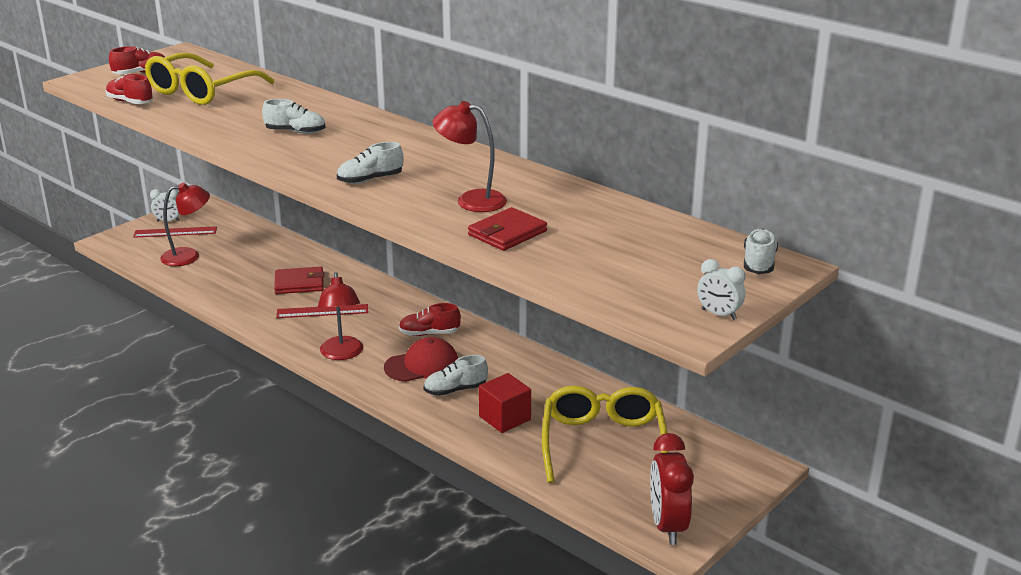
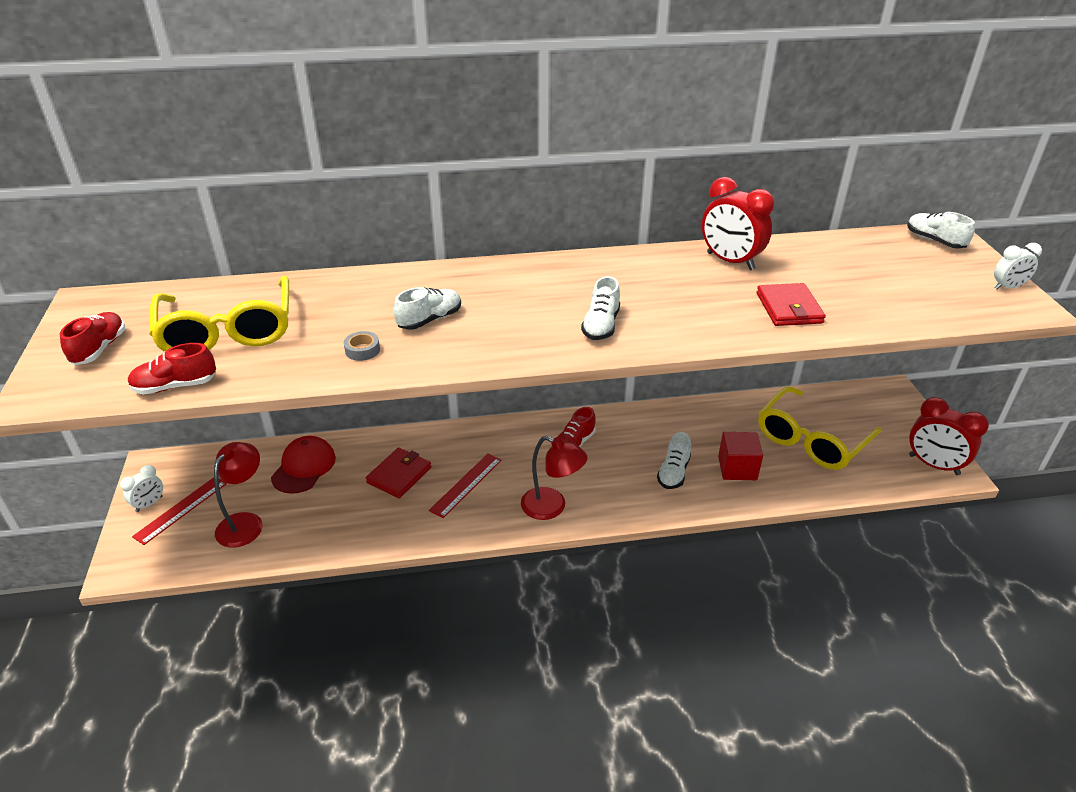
camera: 50 degrees left, 10 degrees up
red cap [384,337,458,382] -> red cap moved to [271,436,336,494]
red lamp [432,101,507,212] -> none
yellow glasses [542,386,668,483] -> yellow glasses turned 90 degrees counterclockwise [758,386,881,470]
none -> grey tape [344,331,380,361]
none -> red clock [702,177,774,270]

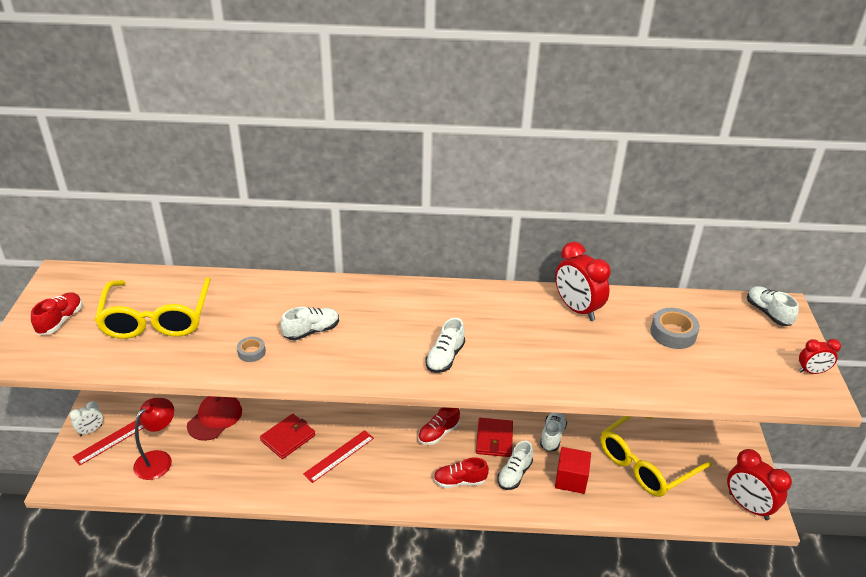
camera: 10 degrees right, 0 degrees up
red shoe [127,343,216,394] -> red shoe moved to [433,458,489,488]
red lamp [521,436,588,520] -> none
red wallet [757,283,826,326] -> red wallet moved to [476,418,513,457]
white clock [994,243,1042,289] -> red clock [799,339,841,374]
none -> white shoe [540,413,567,452]
none -> grey tape [650,308,700,349]

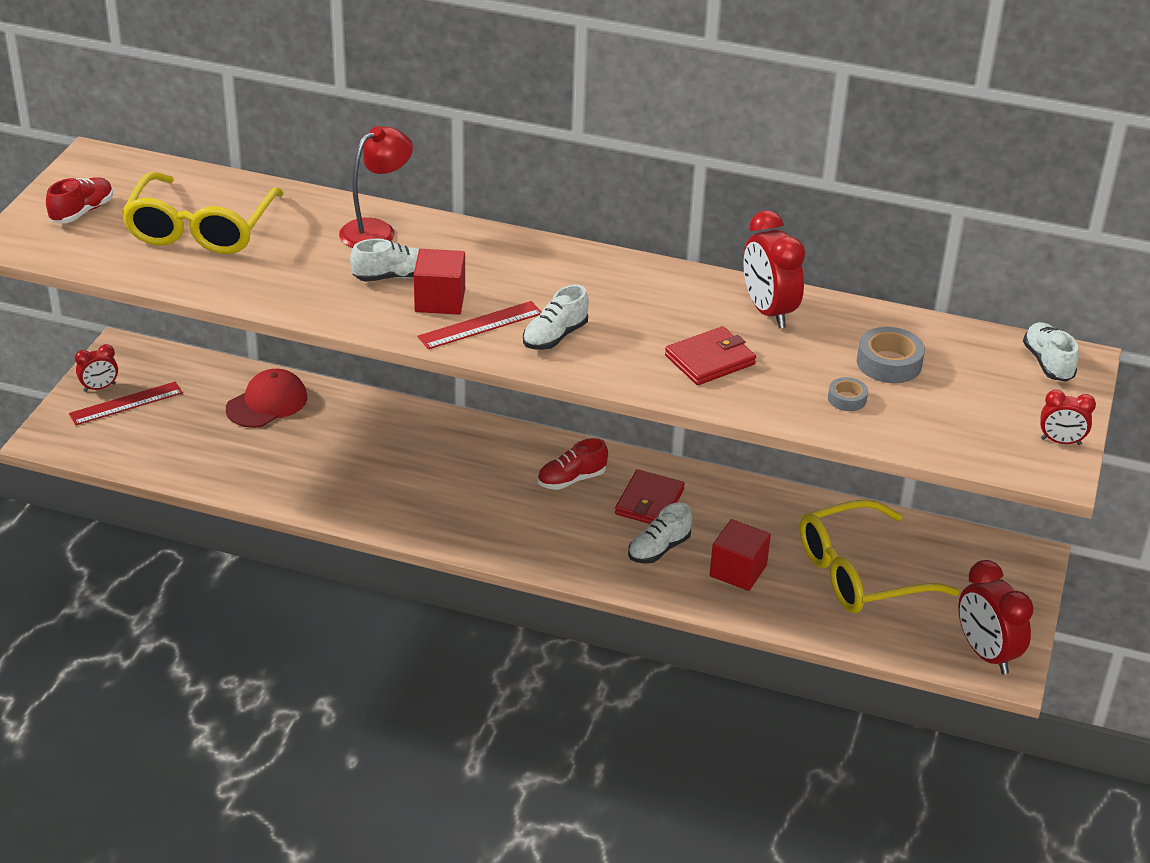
camera: 15 degrees right, 0 degrees up
white clock [69,401,103,436] -> red clock [75,344,118,392]
red lamp [133,398,174,480] -> red lamp moved to [339,126,413,248]
grey tape [237,337,266,362] -> grey tape moved to [828,377,868,411]
red wallet [260,414,315,459] -> red wallet moved to [665,326,756,385]
red ruler [303,430,374,483] -> red ruler moved to [418,301,542,349]
red shoe [433,458,489,488] -> none
white shoe [540,413,567,452] -> none
none -> red cube [414,249,465,315]

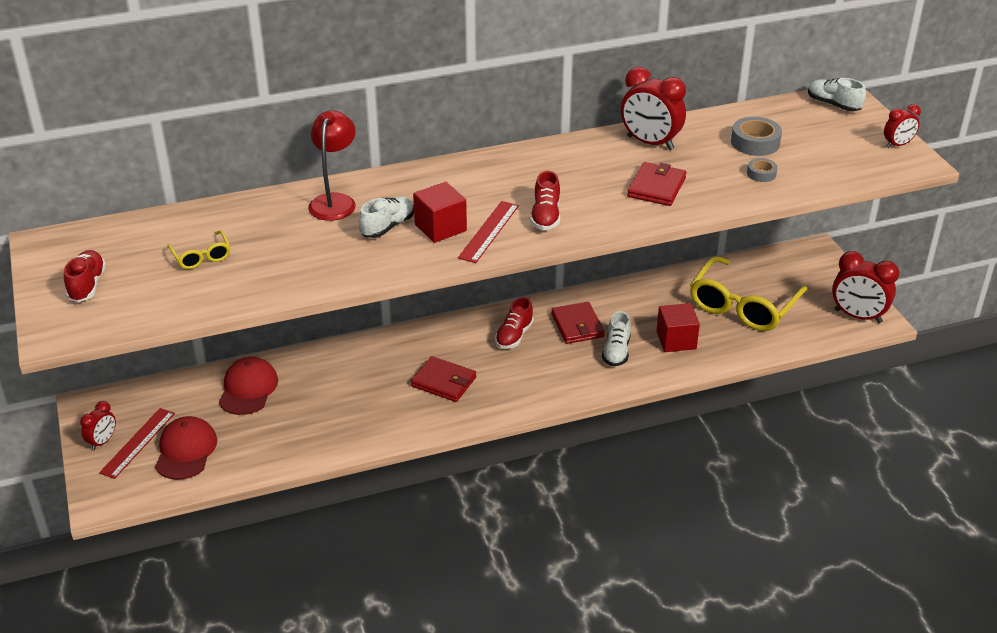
camera: 35 degrees left, 0 degrees up
yellow glasses [121,172,284,254] -> yellow glasses [168,230,231,269], size x0.45
white shoe [523,285,589,350] -> red shoe [530,171,560,230]
none -> red cap [155,416,217,480]
none -> red wallet [411,356,476,402]

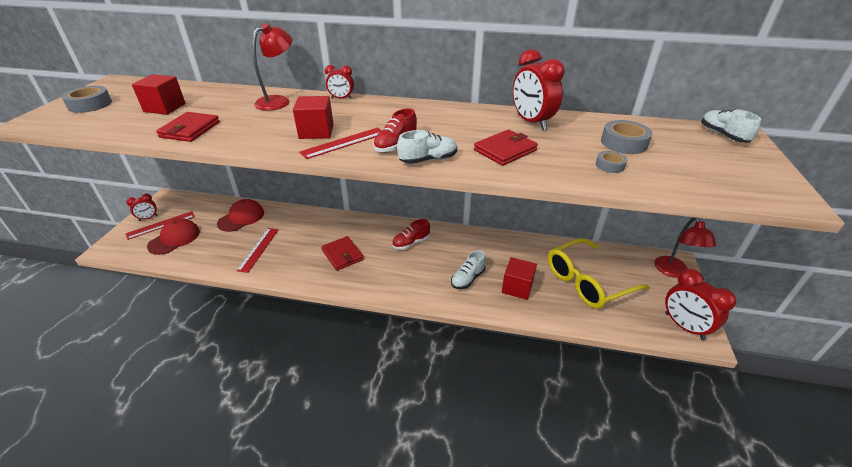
camera: 30 degrees right, 0 degrees up
red shoe [64,250,106,302] -> grey tape [61,86,112,113]
yellow glasses [168,230,231,269] -> red cube [132,74,186,115]
white shoe [359,197,414,238] -> white shoe moved to [397,130,457,164]
red wallet [551,302,605,344] -> red wallet moved to [156,112,220,142]
red clock [884,104,921,148] -> red clock moved to [325,65,354,99]
none -> red ruler [236,228,279,273]
none -> red lamp [654,217,716,278]

